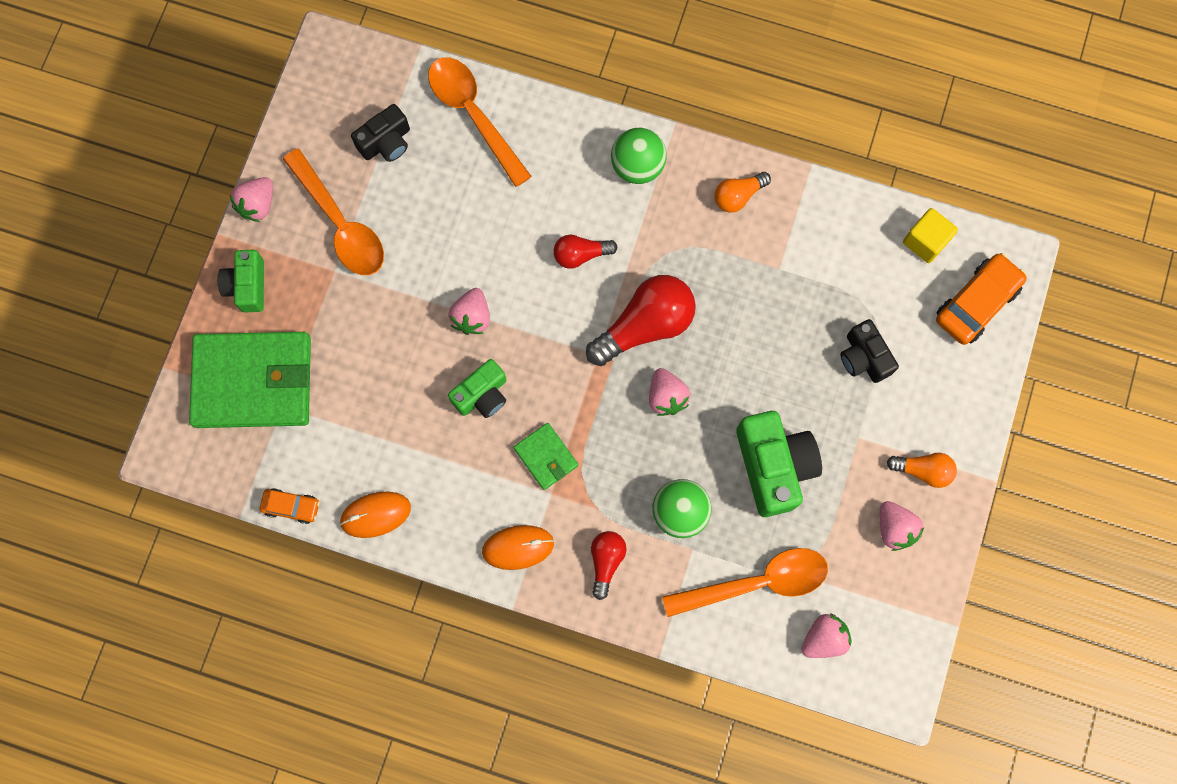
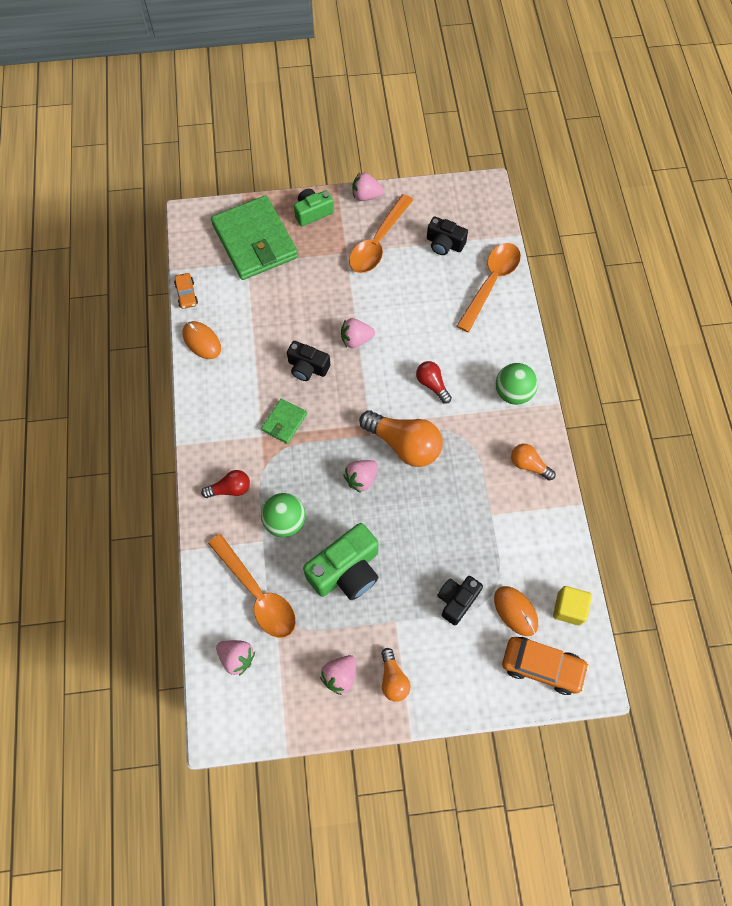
camera: 65 degrees right, 10 degrees down
green camera [448,359,506,418] -> black camera [287,341,330,381]
orange mouse [482,525,554,570] -> orange mouse moved to [494,586,538,636]
red light bulb [586,275,696,366] -> orange light bulb [359,410,443,467]

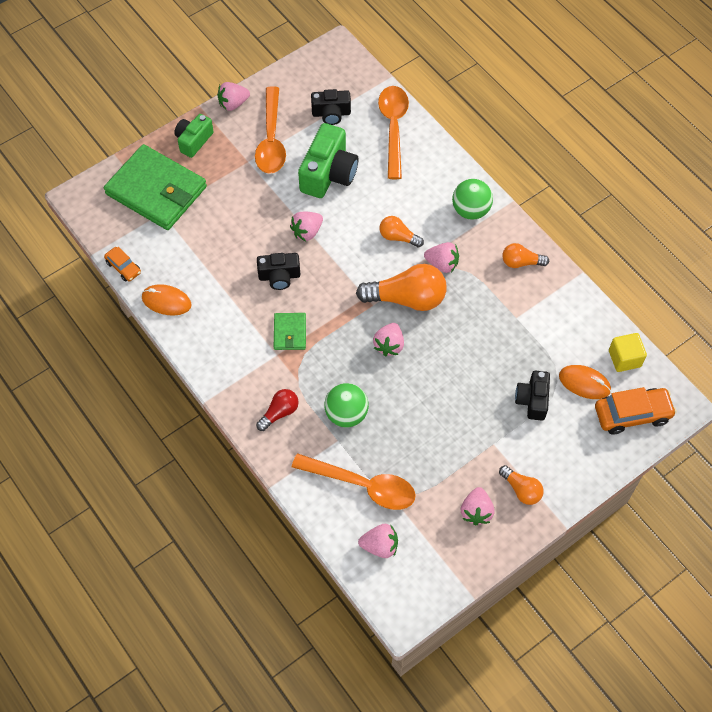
camera: 30 degrees left, 5 degrees down
green camera [303,523,379,600] -> green camera moved to [298,123,358,198]
red light bulb [416,361,452,404] -> orange light bulb [379,216,424,248]
none -> pink strawberry [424,242,459,273]

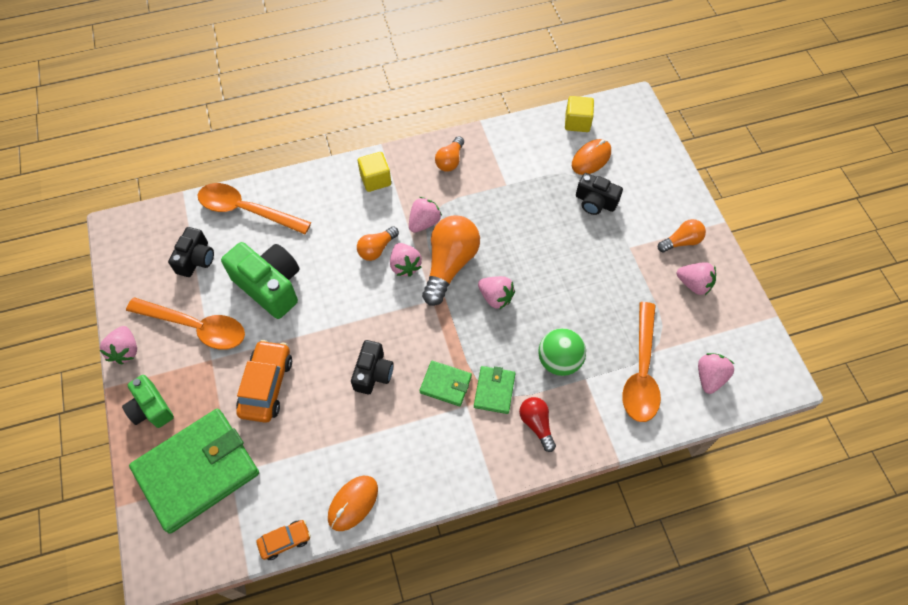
camera: 70 degrees left, 0 degrees up
pink strawberry [290,212,323,241] -> pink strawberry moved to [390,243,422,277]
orange spoon [292,453,416,510] -> orange spoon turned 150 degrees clockwise [622,302,661,422]
green ball [452,179,493,220] -> yellow cube [358,152,391,192]
orange car [595,387,677,435] -> orange car moved to [236,340,292,423]
none -> green wallet [474,366,516,414]

